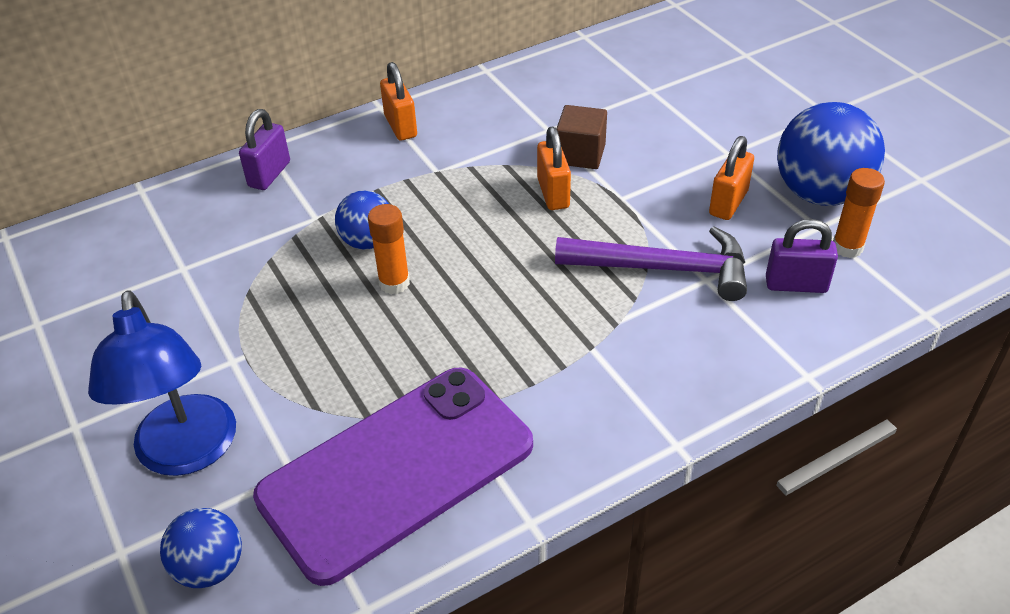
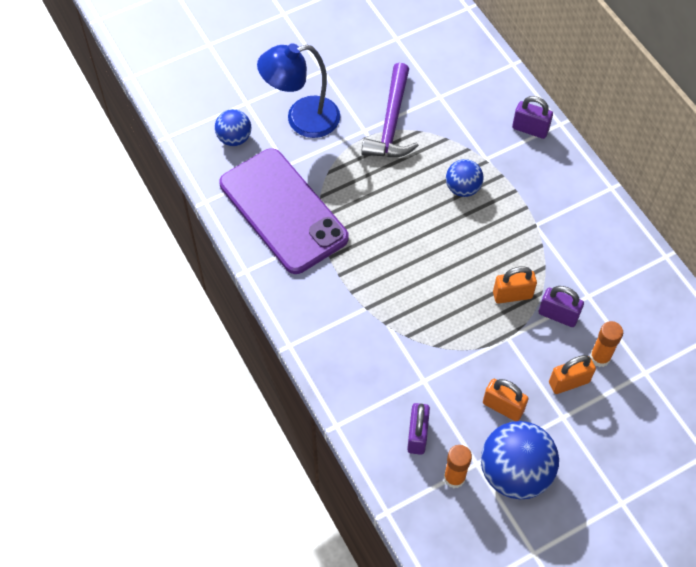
camera: 90 degrees right, 15 degrees up
orange glue stick [368,204,410,294] -> orange glue stick moved to [590,321,623,367]
orange padlock [380,62,417,141] -> orange padlock moved to [549,355,596,394]
purple hammer [555,227,747,301] -> purple hammer moved to [361,63,419,157]
brown cube [556,105,607,169] -> purple padlock [539,286,584,327]

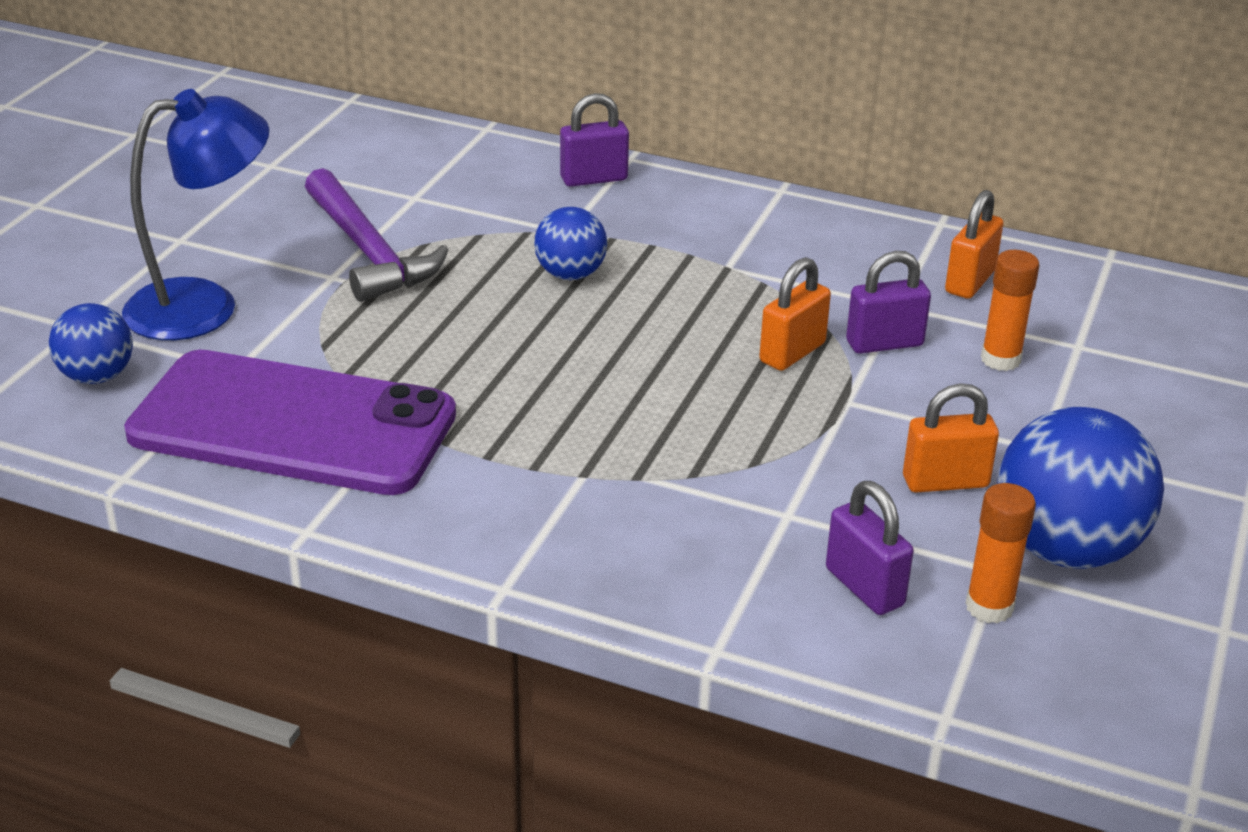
camera: 40 degrees left, 25 degrees down
blue lamp [257,43,340,138] -> blue lamp turned 150 degrees counterclockwise [122,89,269,340]
orange padlock [549,355,596,394] -> orange padlock moved to [945,190,1004,299]

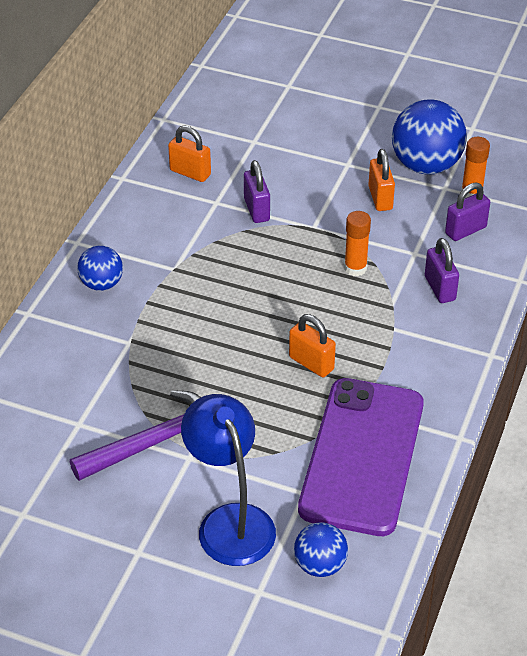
camera: 90 degrees left, 10 degrees up
blue ball [534,207,607,280] -> blue ball moved to [77,245,123,291]
purple padlock [560,93,629,187] -> purple padlock moved to [425,238,459,303]
orange padlock [759,257,831,371] -> orange padlock moved to [289,314,336,377]
orange glue stick [981,250,1039,371] -> orange glue stick moved to [344,211,371,276]

